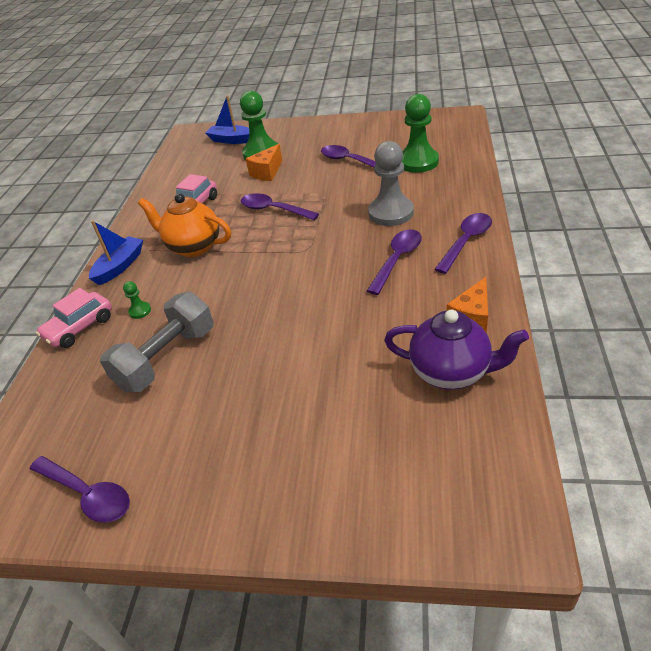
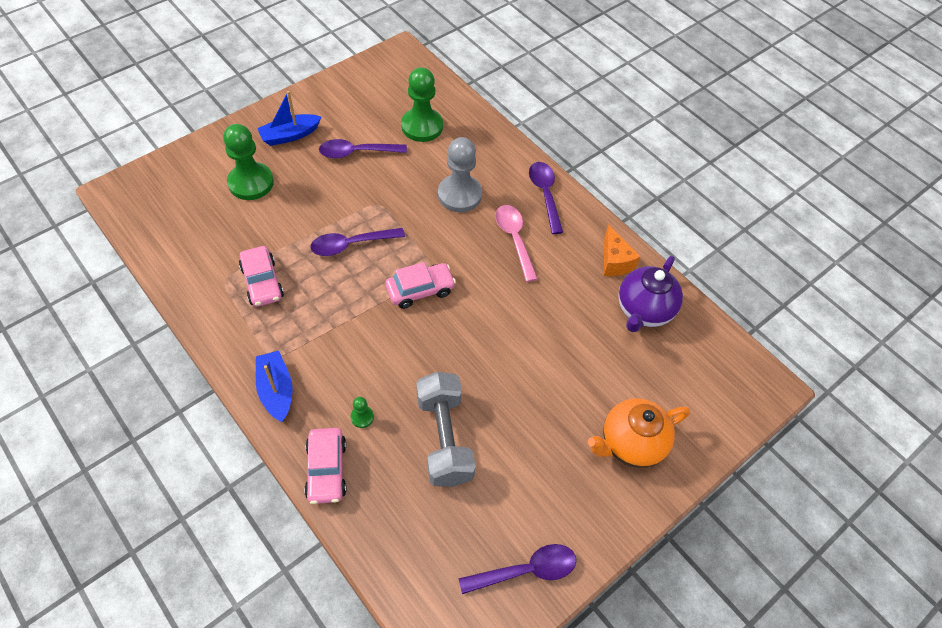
camera: 55 degrees left, 15 degrees up
orange teapot [138,193,231,257] -> orange teapot moved to [588,398,690,468]
blue boat [205,95,249,144] -> blue boat moved to [257,91,321,146]
orange cheese [246,144,282,181] -> none
purple spoon [367,229,422,295] -> pink spoon [495,205,538,282]
purple teapot [384,309,529,390] -> purple teapot turned 150 degrees clockwise [618,256,683,332]
none -> pink car [385,262,456,309]

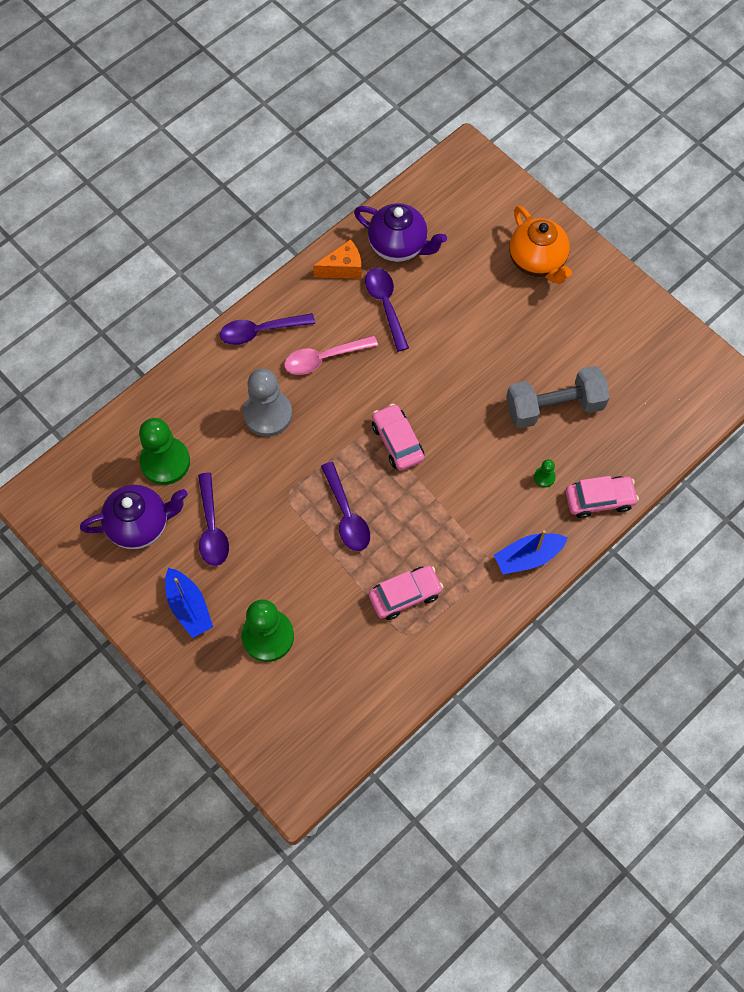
camera: 90 degrees left, 10 degrees up
purple spoon [459,544,576,594] -> purple spoon moved to [365,268,409,352]
none -> purple teapot [80,485,188,549]

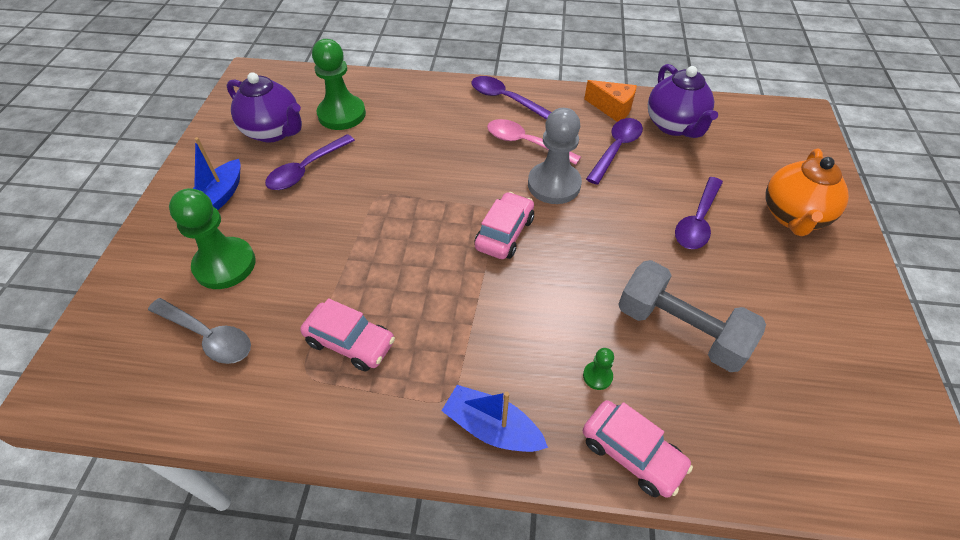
camera: 50 degrees right, 15 degrees down
grey pawn [243,368,292,437] -> grey pawn moved to [528,108,582,204]
purple spoon [321,462,370,551] -> purple spoon moved to [675,177,723,249]
none -> grey spoon [148,298,251,364]

